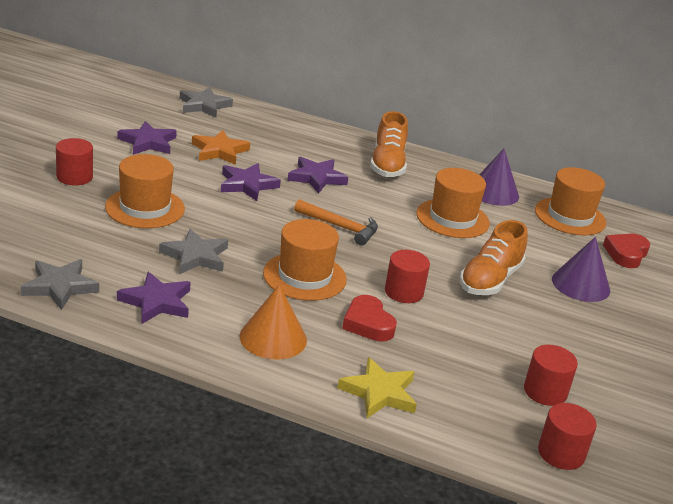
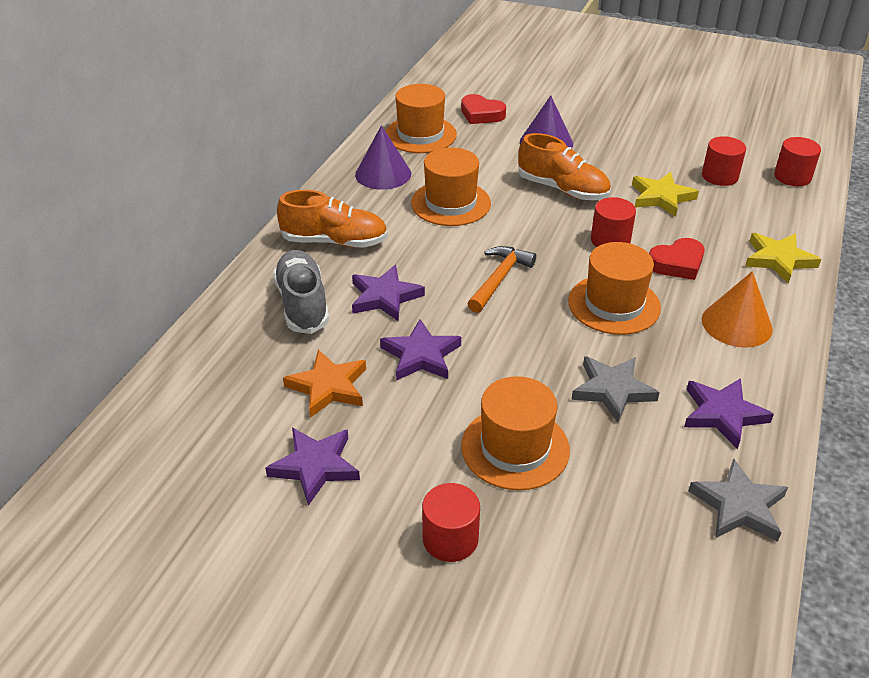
camera: 85 degrees left, 10 degrees up
grey star [180,87,233,118] -> none
none -> grey shoe [273,250,329,334]
none -> yellow star [632,172,699,217]

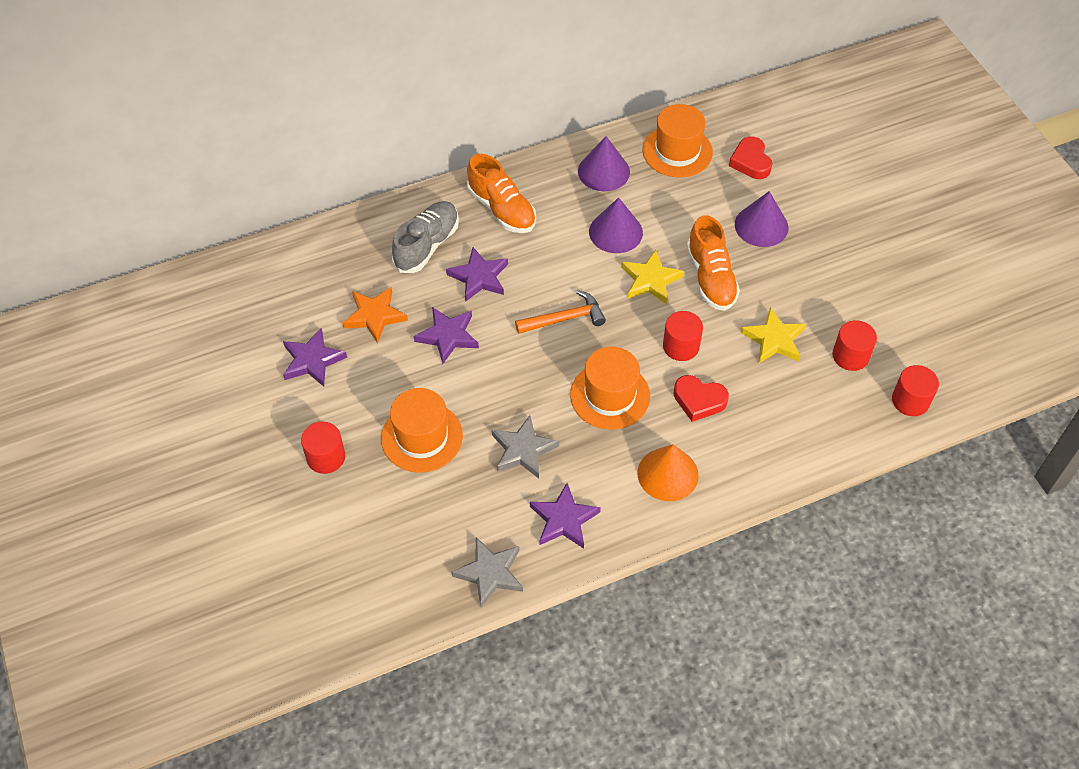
camera: 45 degrees right, 15 degrees up
orange hat [411,147,491,226] -> purple cone [589,197,643,253]
yellow star [745,233,822,284] -> yellow star moved to [621,250,684,304]

